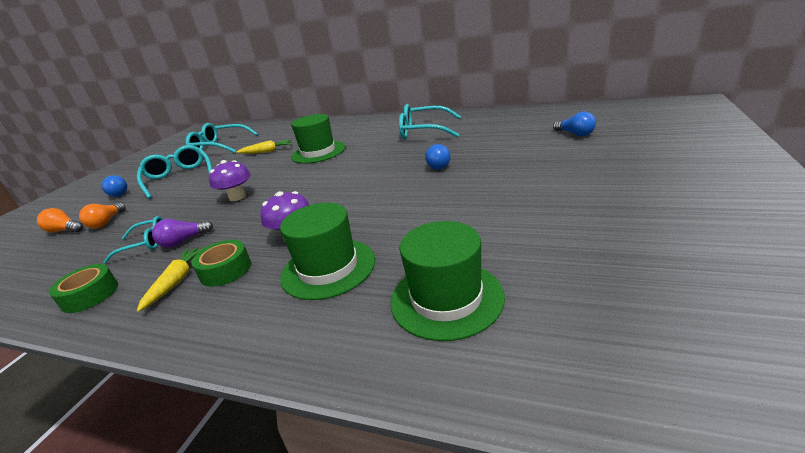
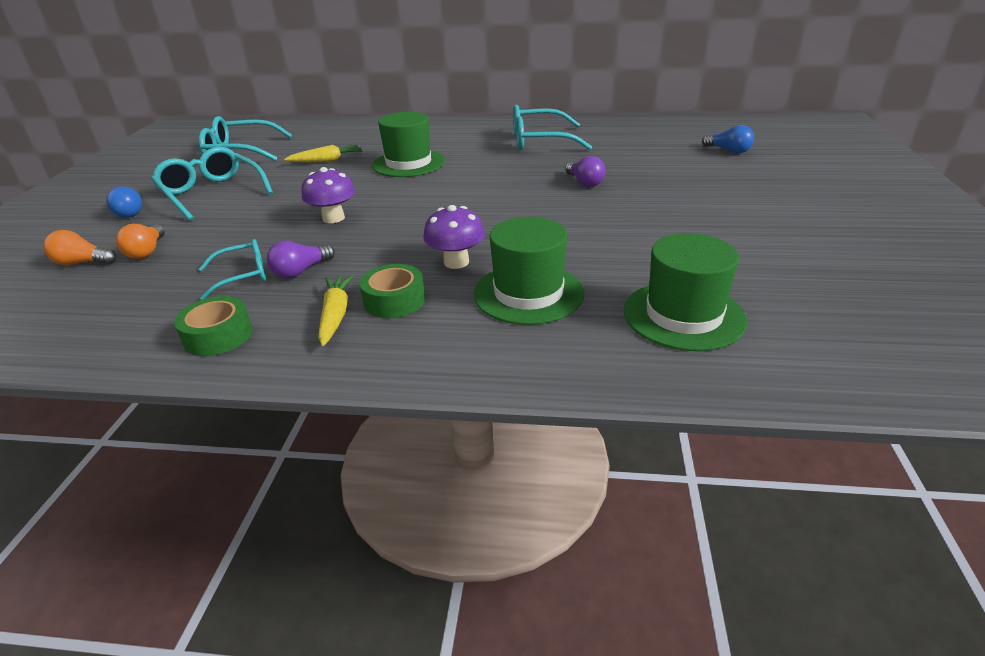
camera: 15 degrees left, 5 degrees up
blue light bulb [425,144,450,170] -> purple light bulb [565,156,606,187]

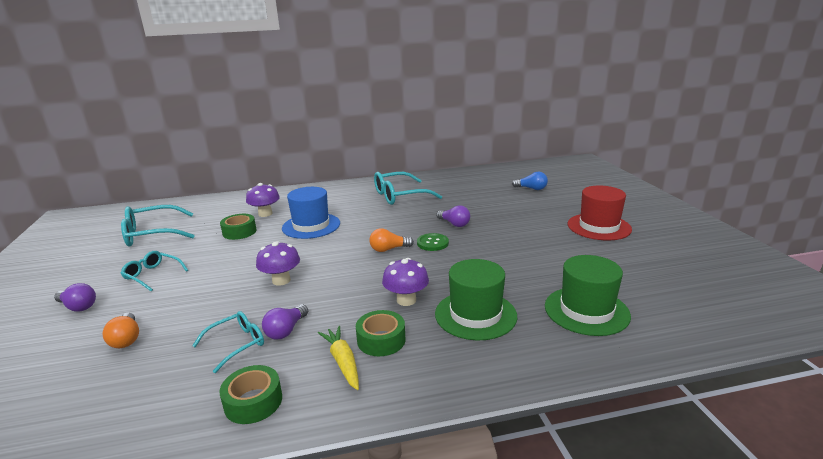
camera: 20 degrees left, 10 degrees down
orange light bulb [43,230,116,265] -> orange light bulb moved to [369,228,414,252]
blue light bulb [106,186,142,218] -> purple light bulb [54,283,96,311]
turquoise glasses [151,147,273,221] -> turquoise glasses [121,251,188,291], size x0.59
yellow carrot [284,145,363,162] -> green tape [220,214,257,240]
green hat [372,112,445,177] -> blue hat [282,187,340,239]
none -> purple mushroom [246,183,280,217]
none -> green button [417,233,449,251]
none -> red hat [568,186,632,240]

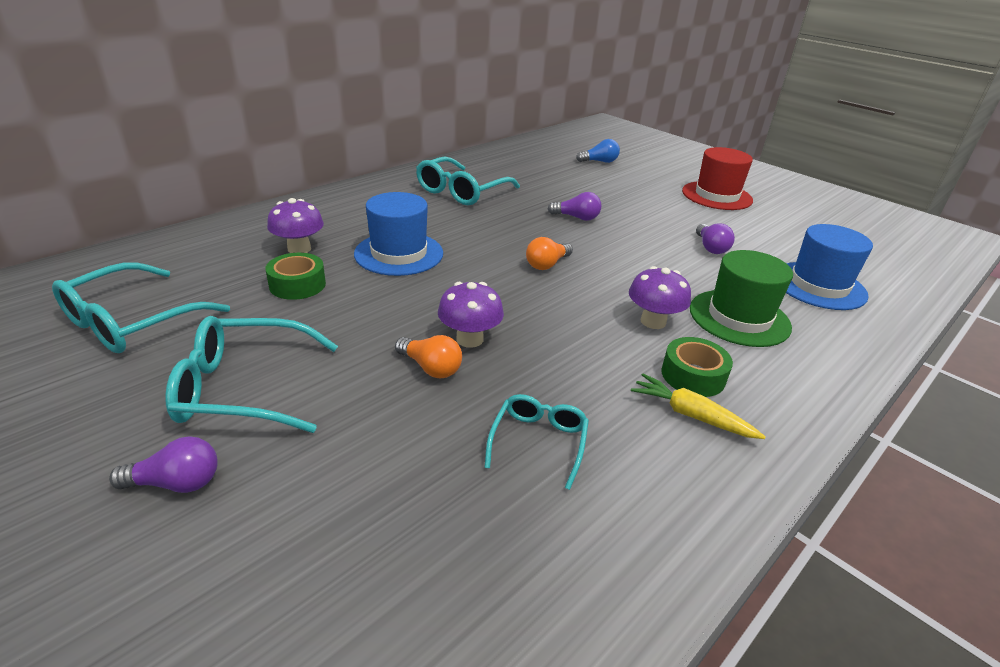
camera: 35 degrees left, 10 degrees up
orange light bulb [103,313,139,348] -> orange light bulb moved to [395,335,462,378]
turquoise glasses [121,251,188,291] -> turquoise glasses [165,316,338,433], size x1.69
green tape [219,365,282,424] -> none
purple light bulb [262,304,308,340] -> purple light bulb moved to [696,223,735,254]
green button [417,233,449,251] -> none
green hat [545,255,631,336] -> blue hat [786,224,873,310]

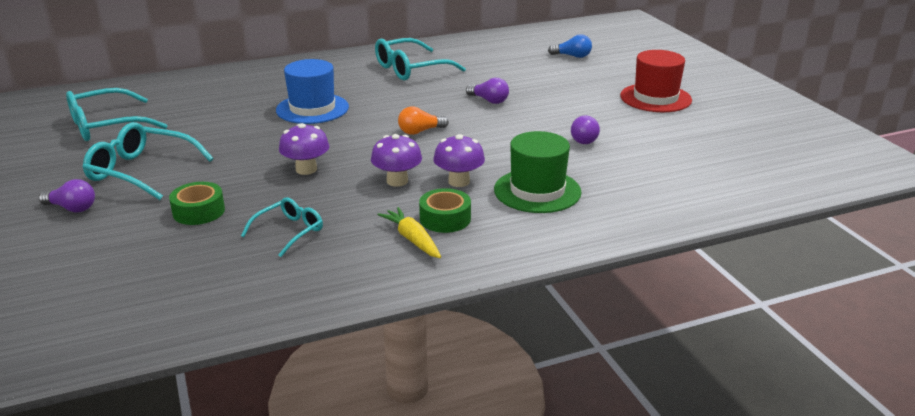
camera: 25 degrees right, 5 degrees down
green tape [265,253,326,300] -> green tape moved to [169,182,225,225]
purple mushroom [267,198,324,253] -> purple mushroom moved to [371,134,422,187]
orange light bulb [395,335,462,378] -> none
blue hat [786,224,873,310] -> none

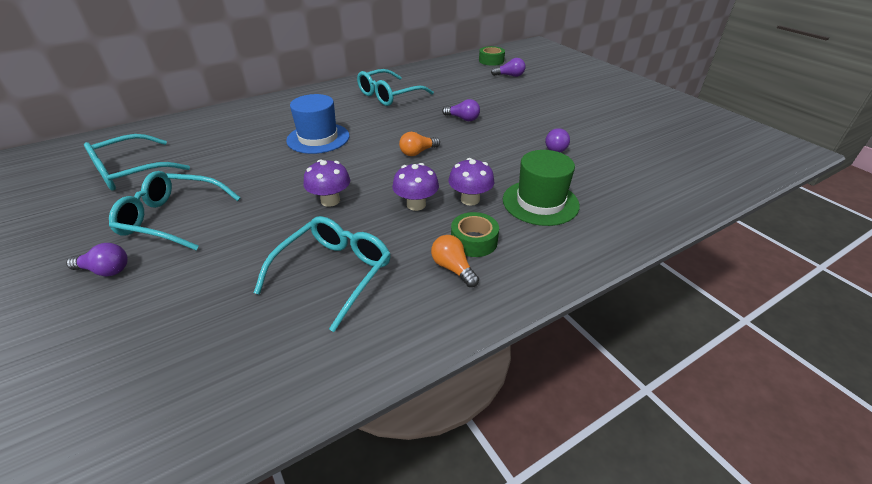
camera: 10 degrees left, 10 degrees up
green tape [169,182,225,225] -> green tape moved to [479,46,505,66]
turquoise glasses [241,197,323,257] -> turquoise glasses [254,216,391,332], size x1.69
yellow carrot [377,207,441,258] -> orange light bulb [431,235,479,287]
blue light bulb [548,34,592,58] -> purple light bulb [491,58,525,77]
red hat [620,50,692,112] -> none

